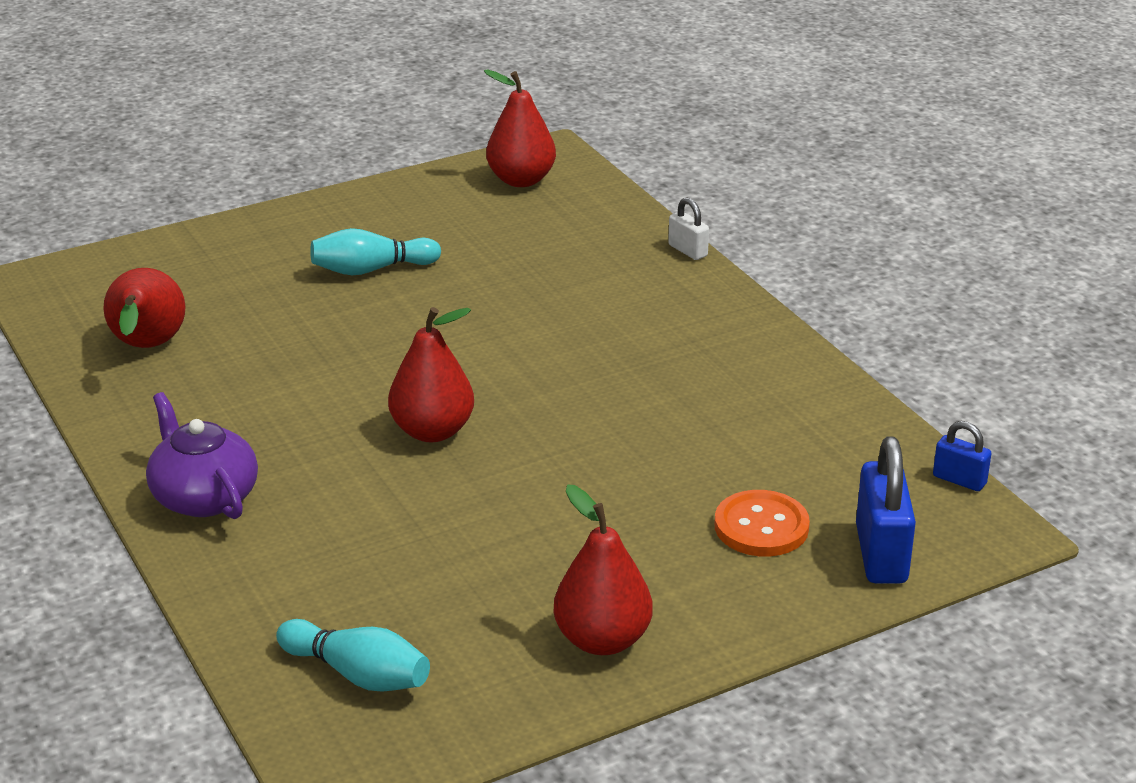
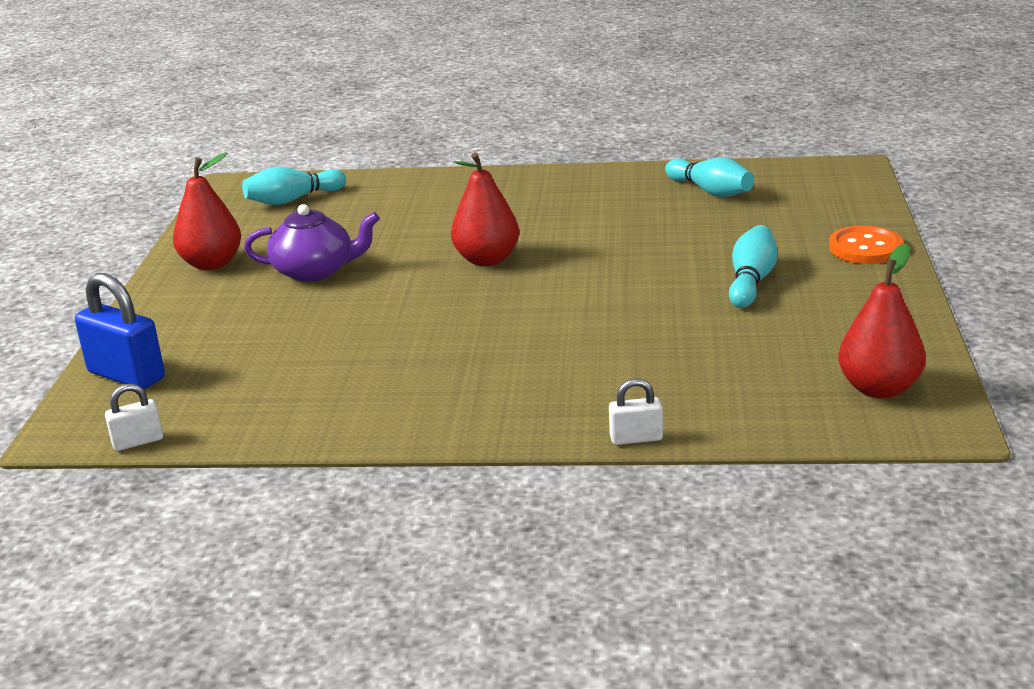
camera: 125 degrees right, 5 degrees down
red pear [103,268,186,348] -> turquoise bowling pin [665,157,754,197]
purple teapot [146,392,258,519] -> purple teapot moved to [244,204,380,282]
orange button [714,490,810,557] -> orange button moved to [829,226,903,264]
blue padlock [933,421,992,491] -> white padlock [105,384,163,451]

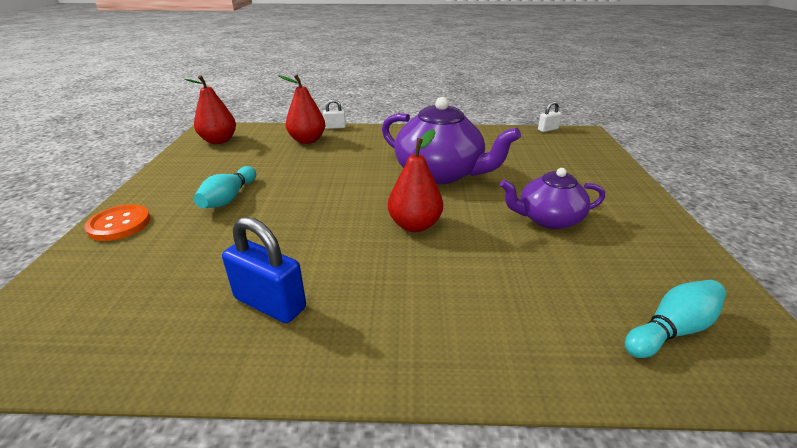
camera: 175 degrees right, 5 degrees up
blue padlock [75,273,165,389] -> blue padlock moved to [222,217,306,323]
red pear [173,153,241,270] -> red pear moved to [278,75,325,144]
turquoise bowling pin [665,157,754,197] -> none
none -> purple teapot [382,97,521,184]

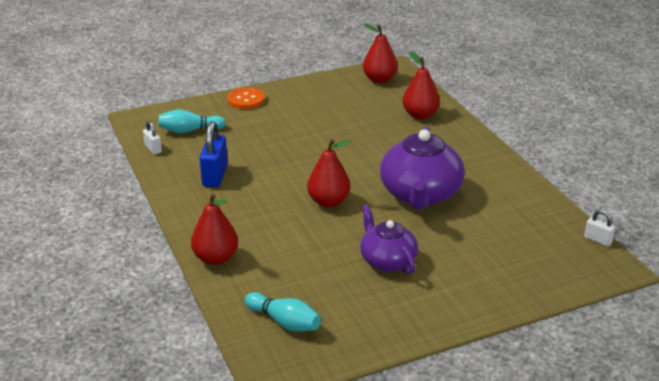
camera: 65 degrees right, 0 degrees up
turquoise bowling pin [194,166,256,208] -> turquoise bowling pin moved to [159,109,226,133]
white padlock [323,99,346,129] -> white padlock moved to [143,121,162,154]
none -> red pear [191,194,238,265]

